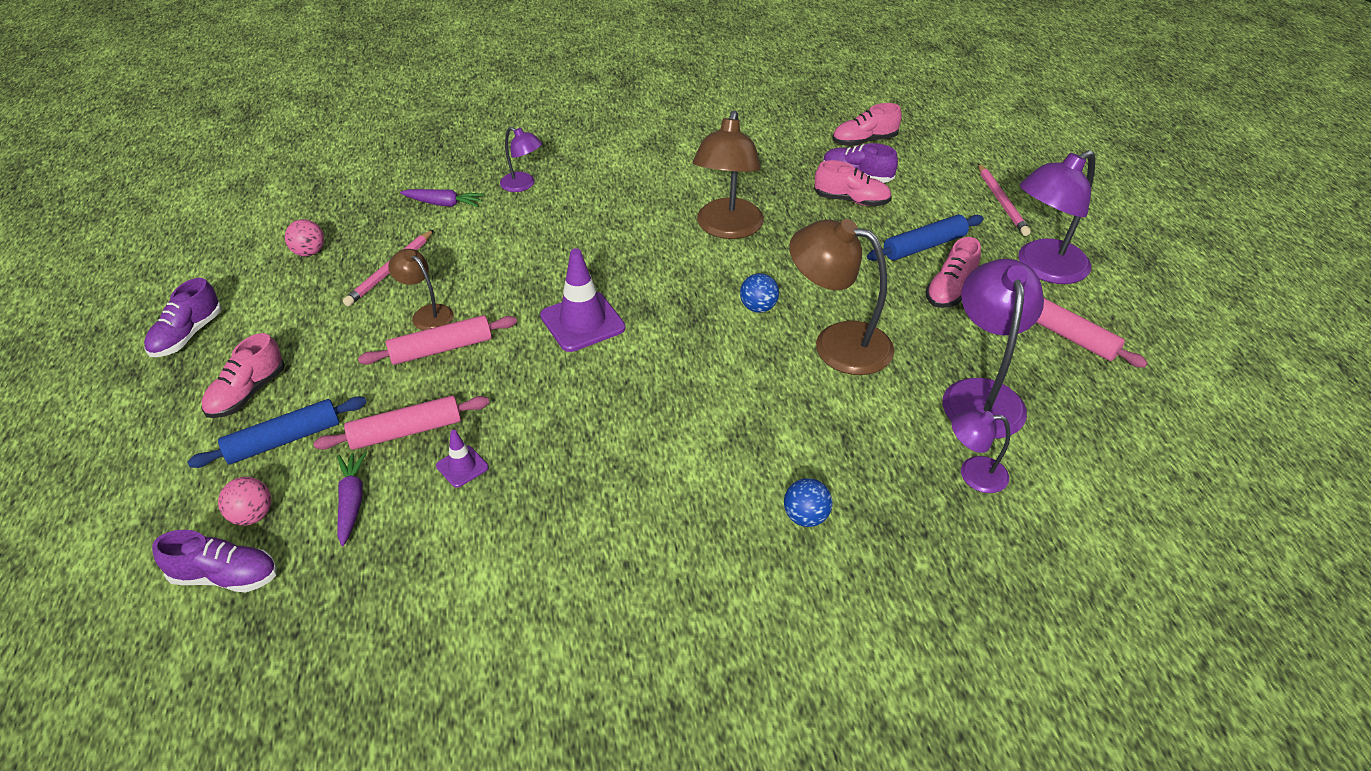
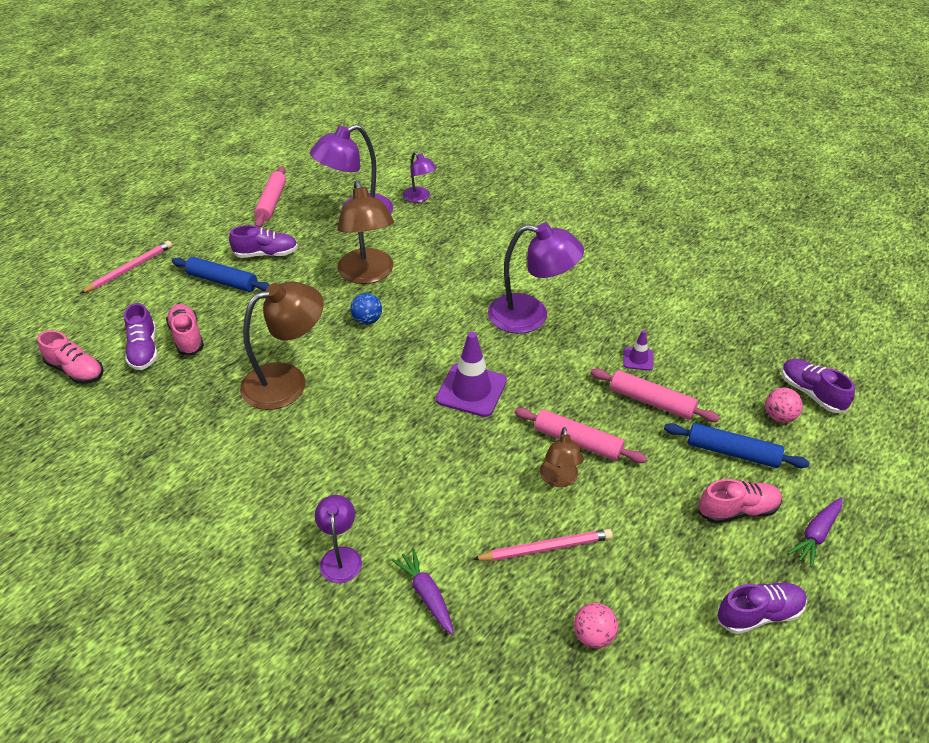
camera: 130 degrees left, 0 degrees up
purple carrot [337,451,367,546] -> purple carrot moved to [788,497,843,568]
blue ball [784,478,833,527] -> none
pink shoe [926,237,981,308] -> purple shoe [229,225,298,258]
purple lamp [1018,150,1095,284] -> purple lamp moved to [488,223,584,334]

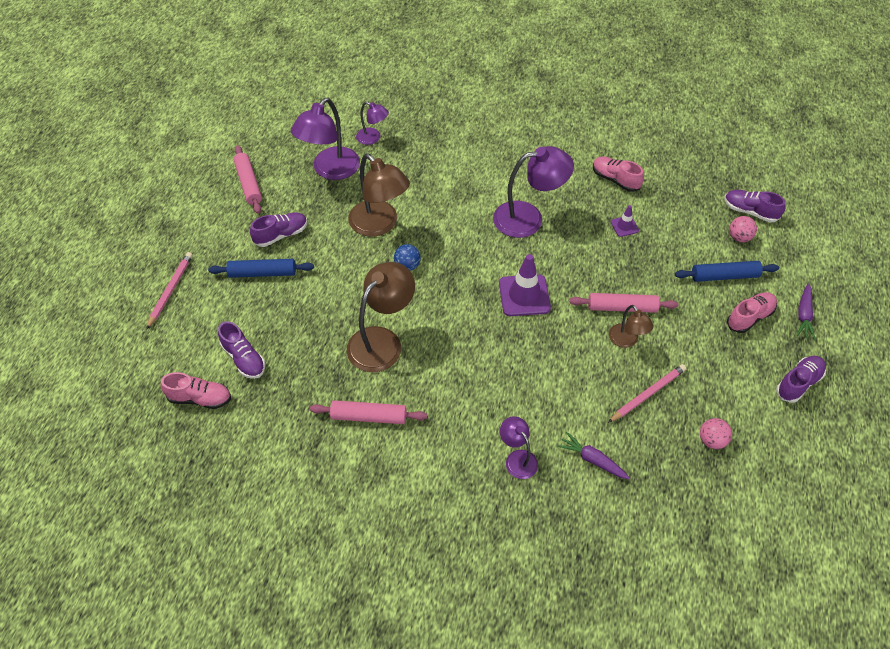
camera: 25 degrees left, 10 degrees up
pink shoe [166,304,204,355] -> pink shoe moved to [593,157,644,192]
pink rolling pin [591,368,720,422] -> pink rolling pin moved to [310,400,427,424]

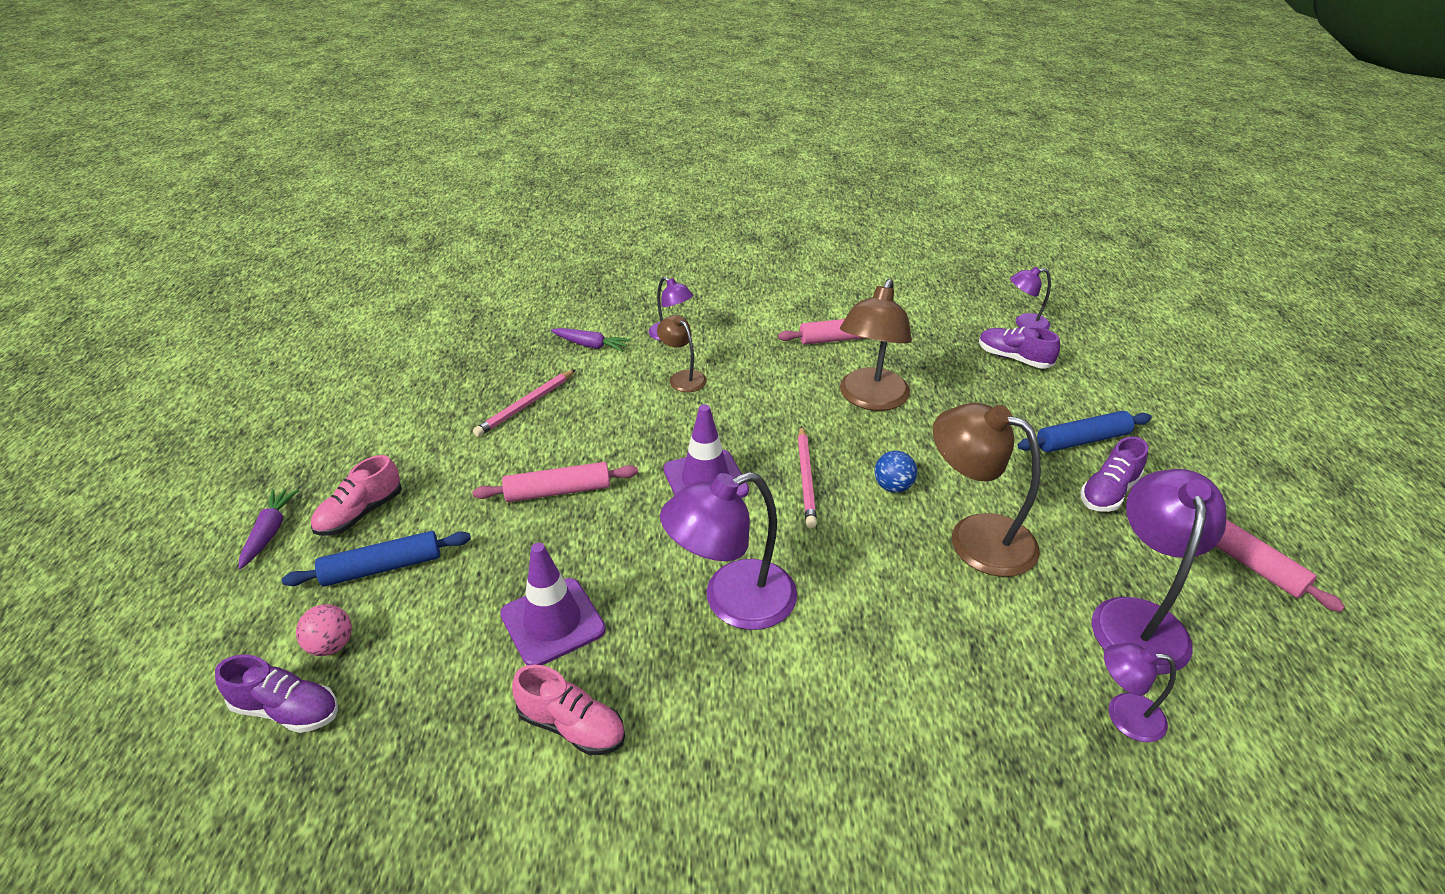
camera: 165 degrees right, 15 degrees down
pink pencil [146,252,193,330] -> pink pencil moved to [798,426,817,528]
pink shoe [161,372,231,409] -> purple lamp [1010,267,1051,330]
brown lamp [609,305,654,348] -> brown lamp moved to [657,315,707,392]
purple traffic cone [611,205,639,237] -> purple traffic cone [500,543,606,665], size x1.95
pink ball [700,418,732,449] -> none
purple shoe [776,356,826,403] -> none

